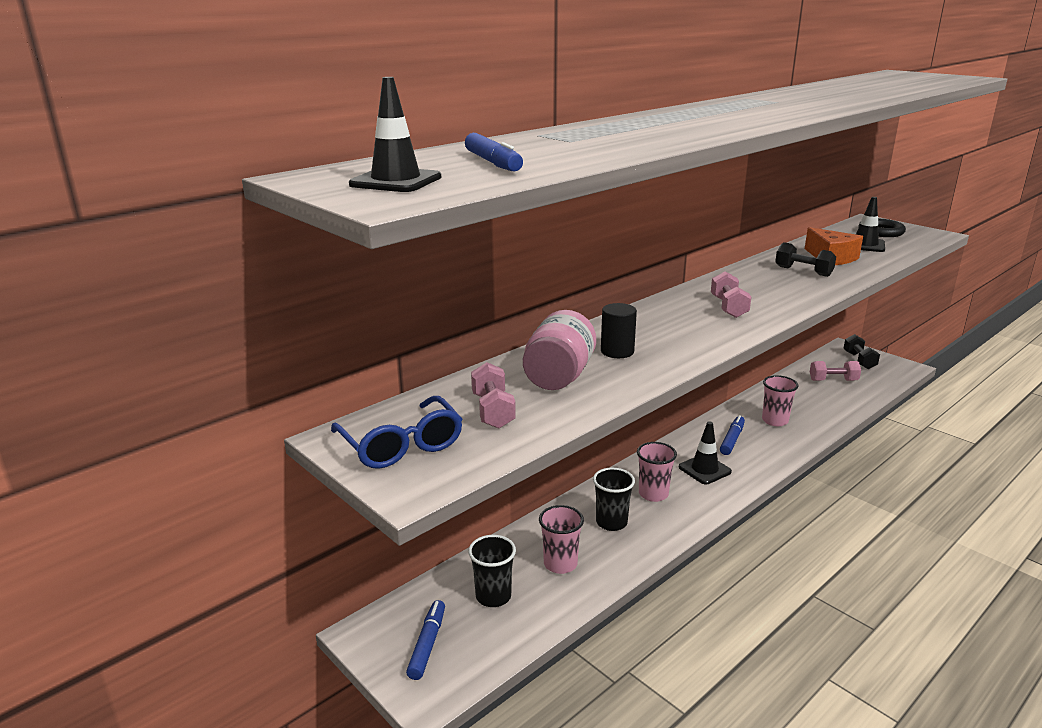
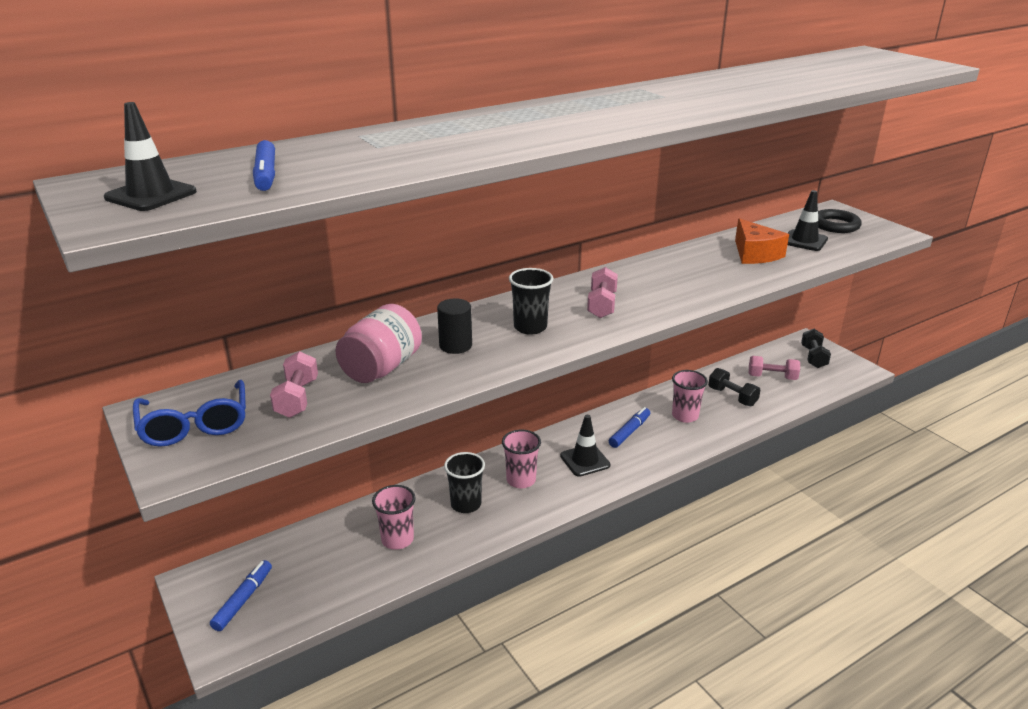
camera: 10 degrees right, 5 degrees up
black cup [468,535,516,607] -> black cup moved to [509,268,553,335]
black dumbbell [775,242,836,277] -> black dumbbell moved to [708,368,760,406]

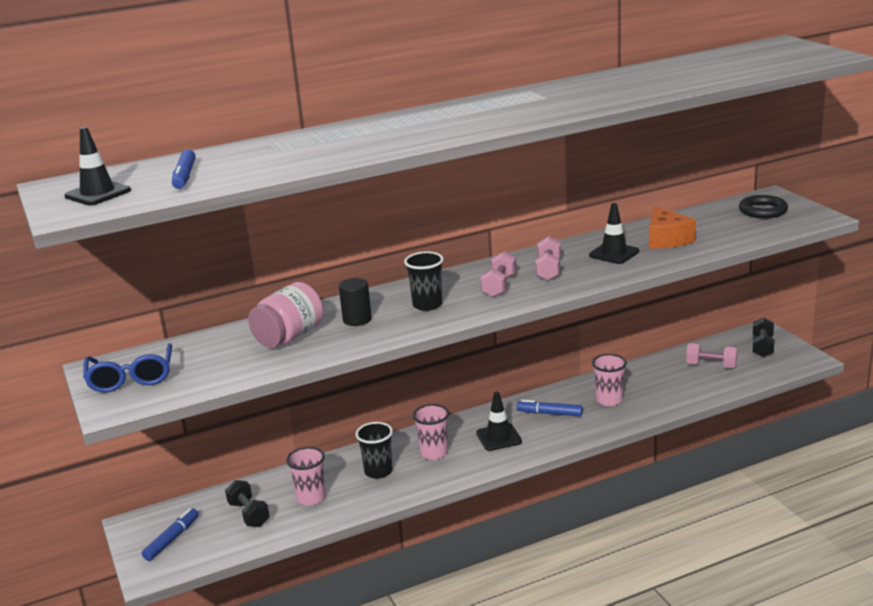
camera: 10 degrees right, 5 degrees down
pink dumbbell [270,351,318,418] -> pink dumbbell moved to [535,236,561,281]
blue marker [609,407,650,448] -> blue marker turned 120 degrees counterclockwise [516,400,583,416]
black dumbbell [708,368,760,406] -> black dumbbell moved to [225,480,270,527]
black traffic cone [788,190,828,251] -> black traffic cone moved to [589,203,639,264]

